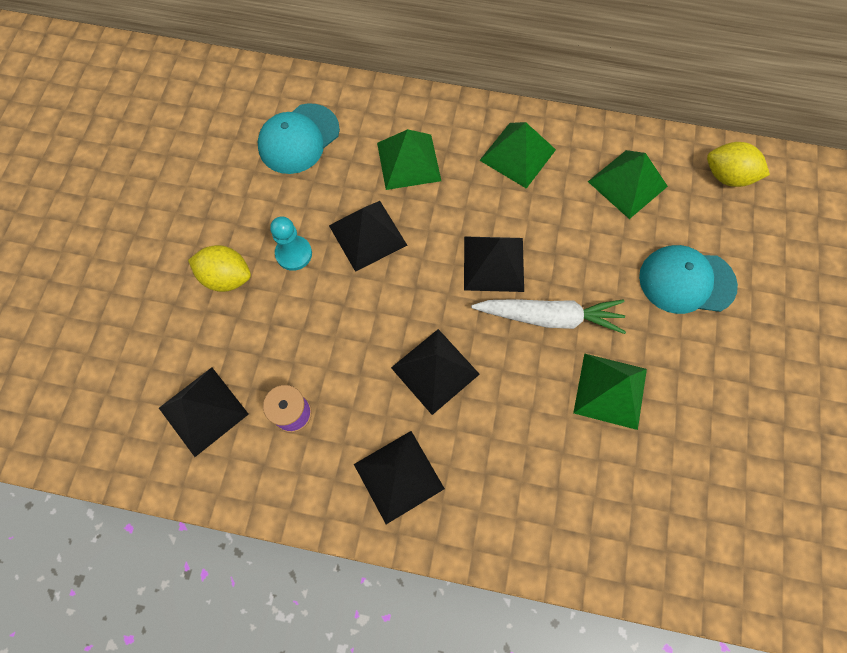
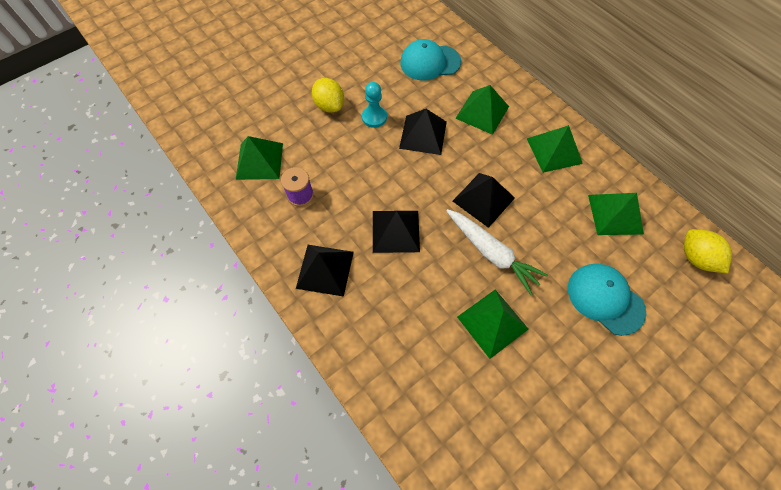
camera: 40 degrees right, 5 degrees down
black pyramid [159,367,249,457] -> green pyramid [236,136,283,180]

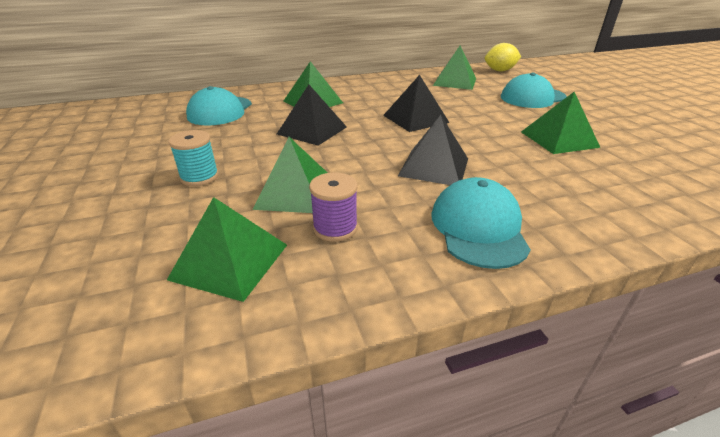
camera: 70 degrees left, 30 degrees down
black pyramid [296,245,354,297] -> turquoise cap [432,177,531,269]
yellow lemon [312,78,344,113] -> turquoise spool [168,130,219,186]
turquoise pawn [362,82,387,128] -> none
white carrot [446,209,548,295] -> none
green pyramid [527,125,583,173] -> green pyramid moved to [252,137,327,213]

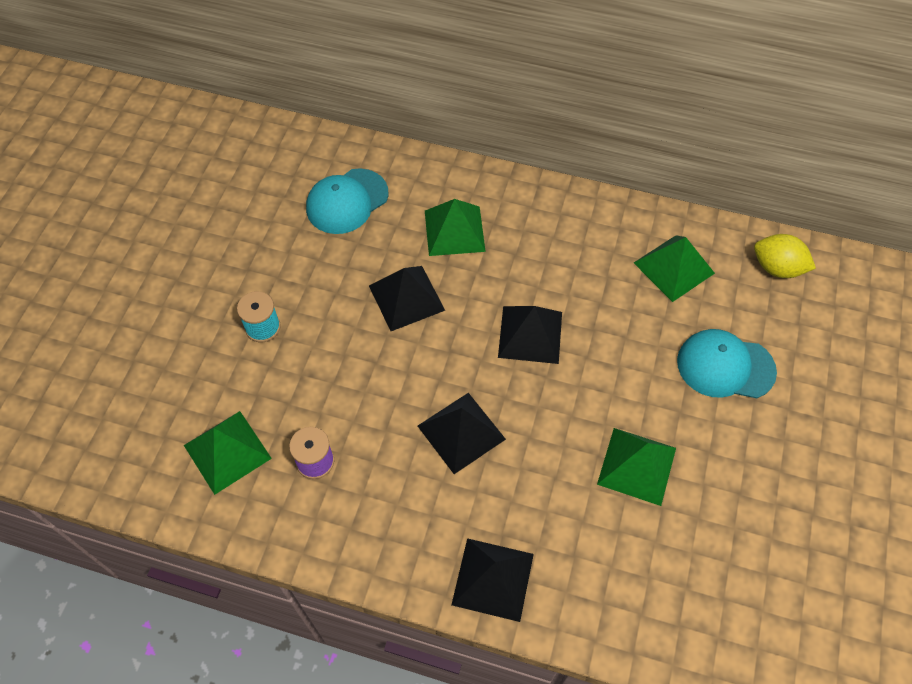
camera: 35 degrees right, 25 degrees up
green pyramid [252,137,327,213] -> none
turquoise cap [432,177,531,269] -> none
none -> black pyramid [451,538,534,622]

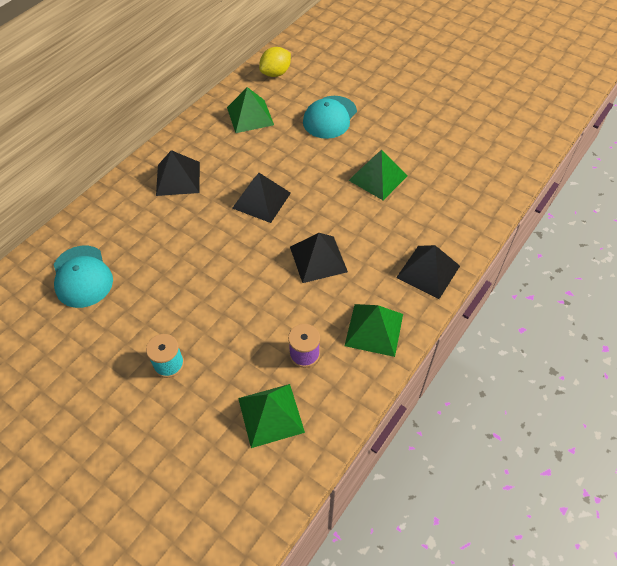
camera: 70 degrees left, 5 degrees down
black pyramid [369,266,445,331] -> black pyramid moved to [156,150,200,196]
green pyramid [425,199,486,256] -> green pyramid moved to [345,304,403,357]

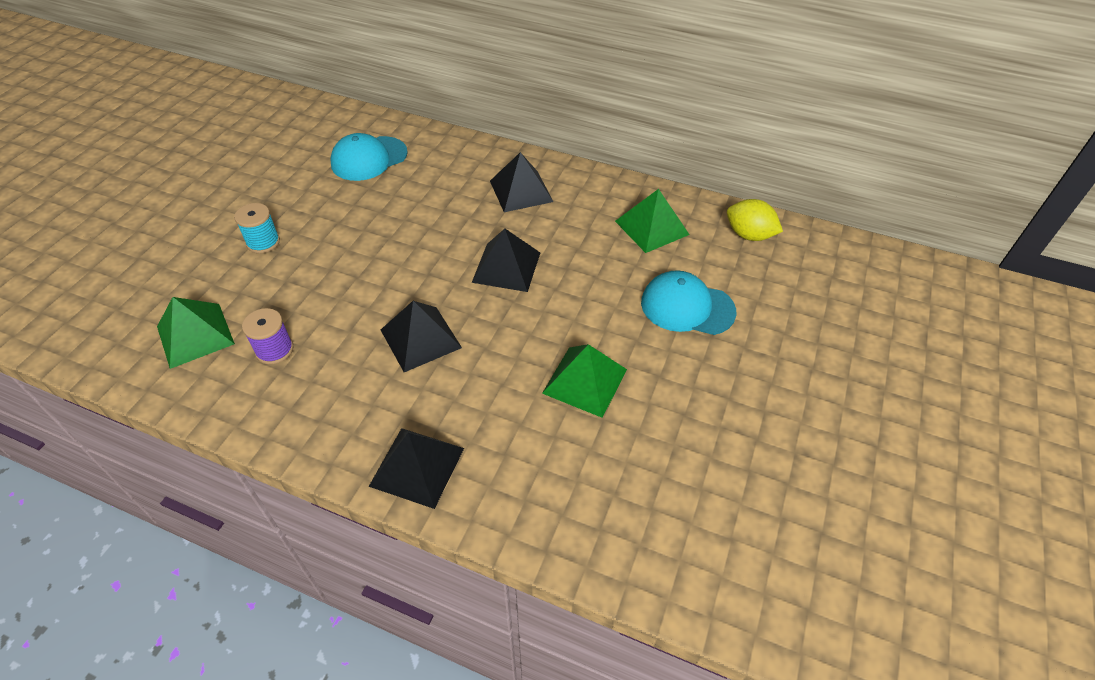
camera: 75 degrees right, 5 degrees down
green pyramid [345,304,403,357] -> none

